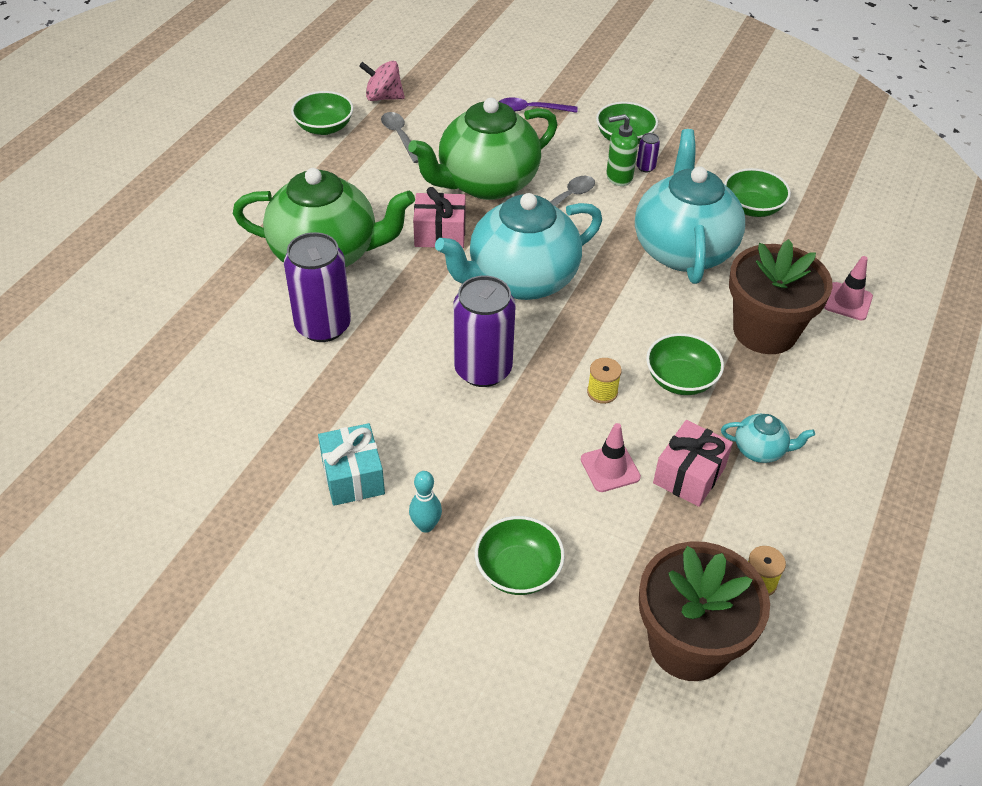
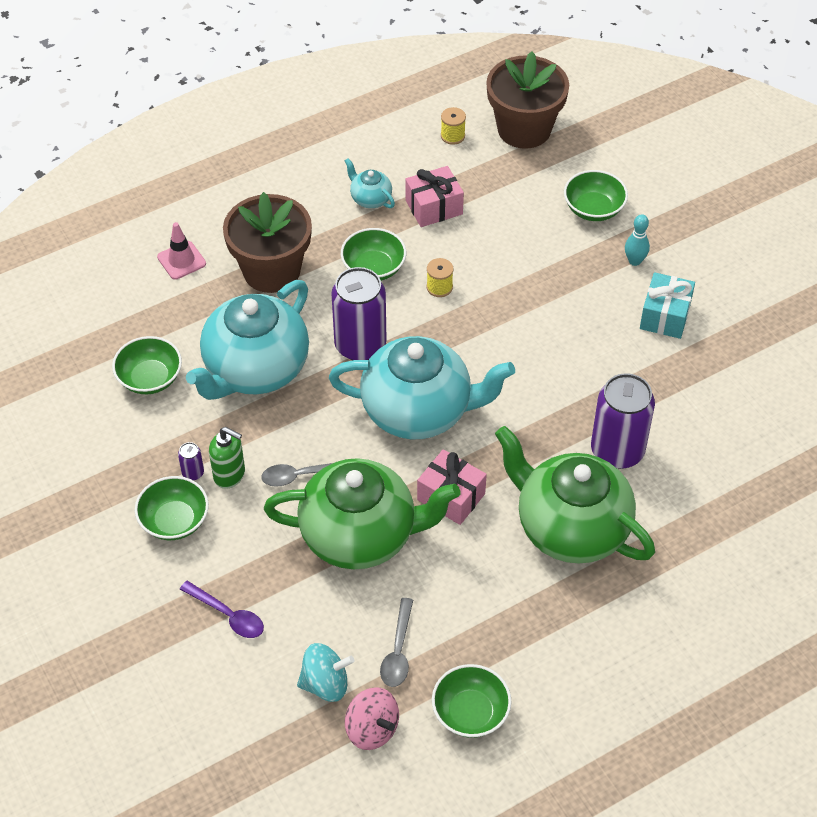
camera: 145 degrees left, 5 degrees up
purple can [453,276,516,387] -> purple can moved to [331,267,387,360]
pink traffic cone [581,423,641,492] -> none
none -> turquoise spinning top [297,643,354,702]

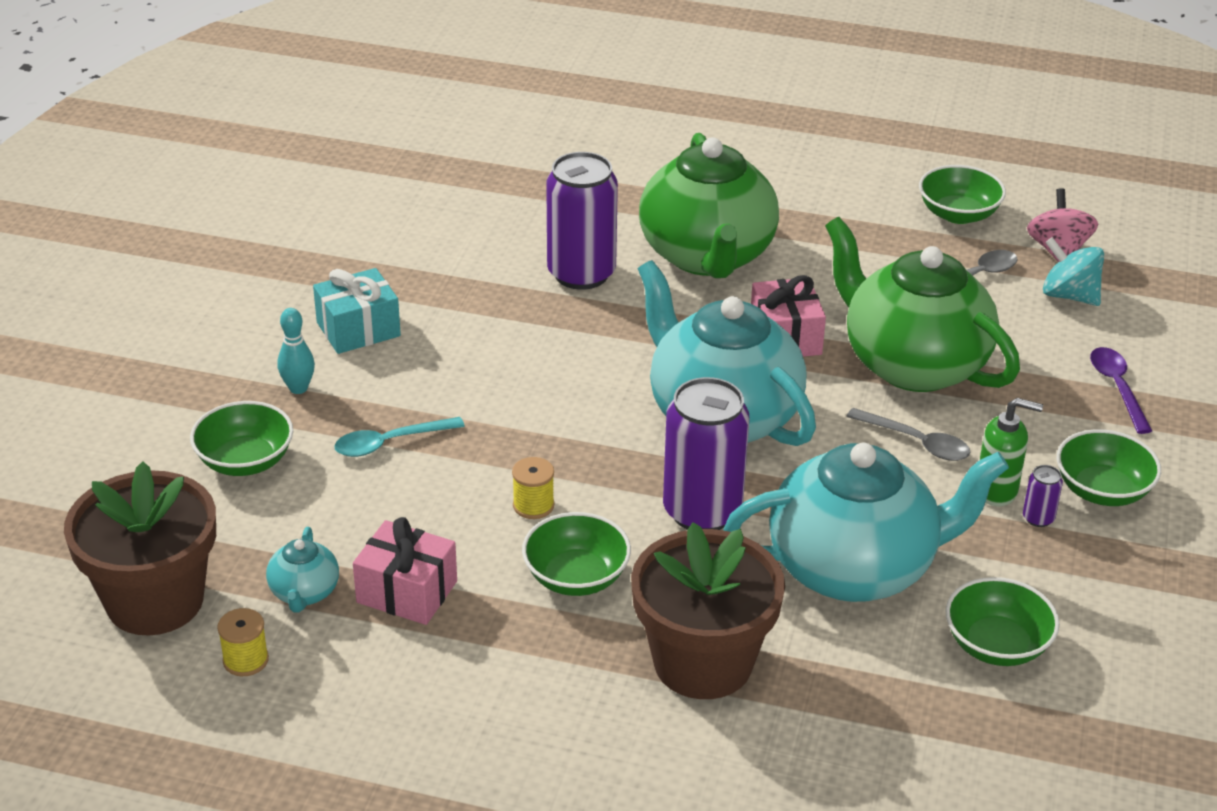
camera: 135 degrees left, 15 degrees down
pink traffic cone [157,222,206,280] -> none
green soap dispenser [209,427,245,489] -> green soap dispenser turned 120 degrees clockwise [980,398,1043,506]
turquoise teapot [345,158,395,208] -> turquoise teapot moved to [266,527,339,612]
none -> turquoise spoon [334,417,465,457]

